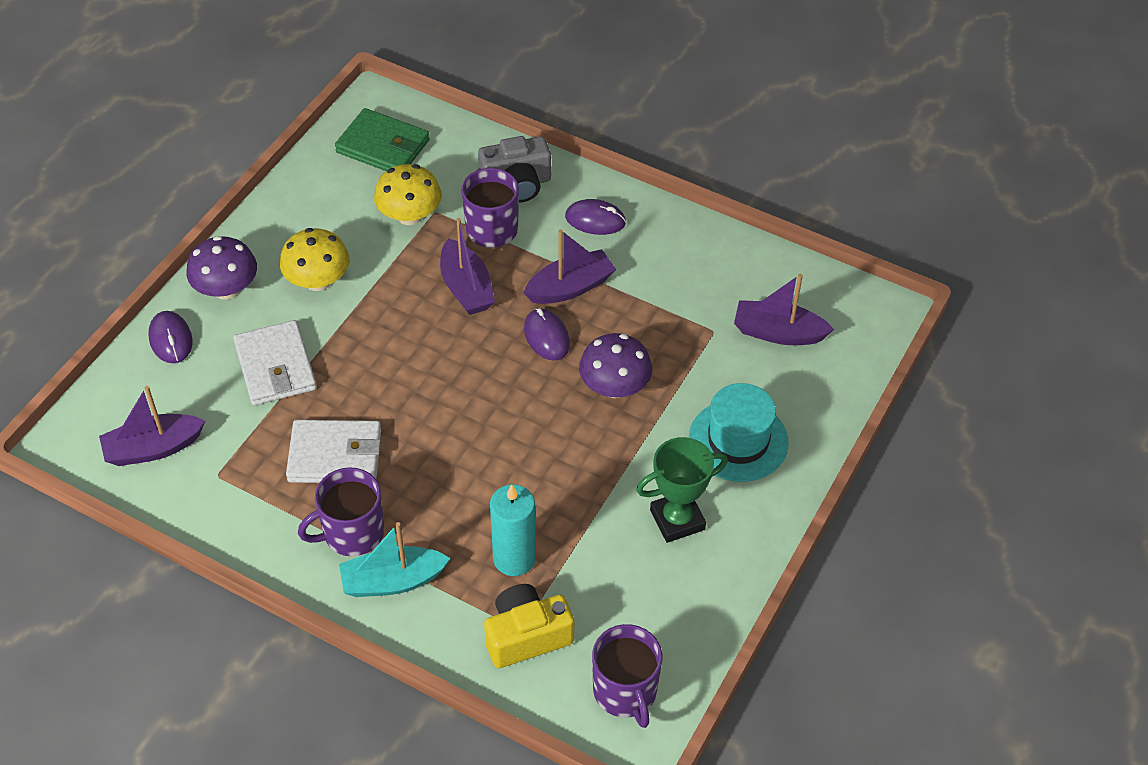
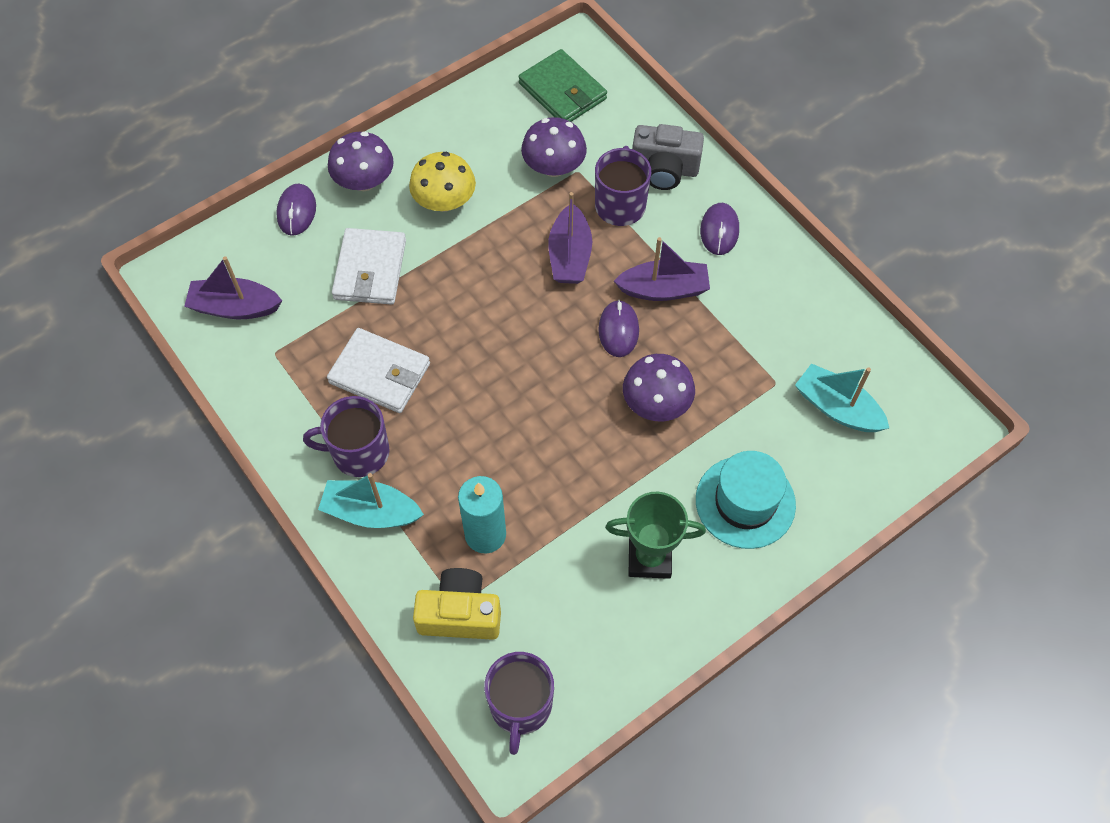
camera: 25 degrees right, 10 degrees up
yellow mushroom [374,164,442,225] -> purple mushroom [521,117,587,177]
purple mouse [565,199,626,235] -> purple mouse turned 60 degrees clockwise [700,203,739,255]
purple boat [734,274,834,345] -> turquoise boat [795,363,889,432]

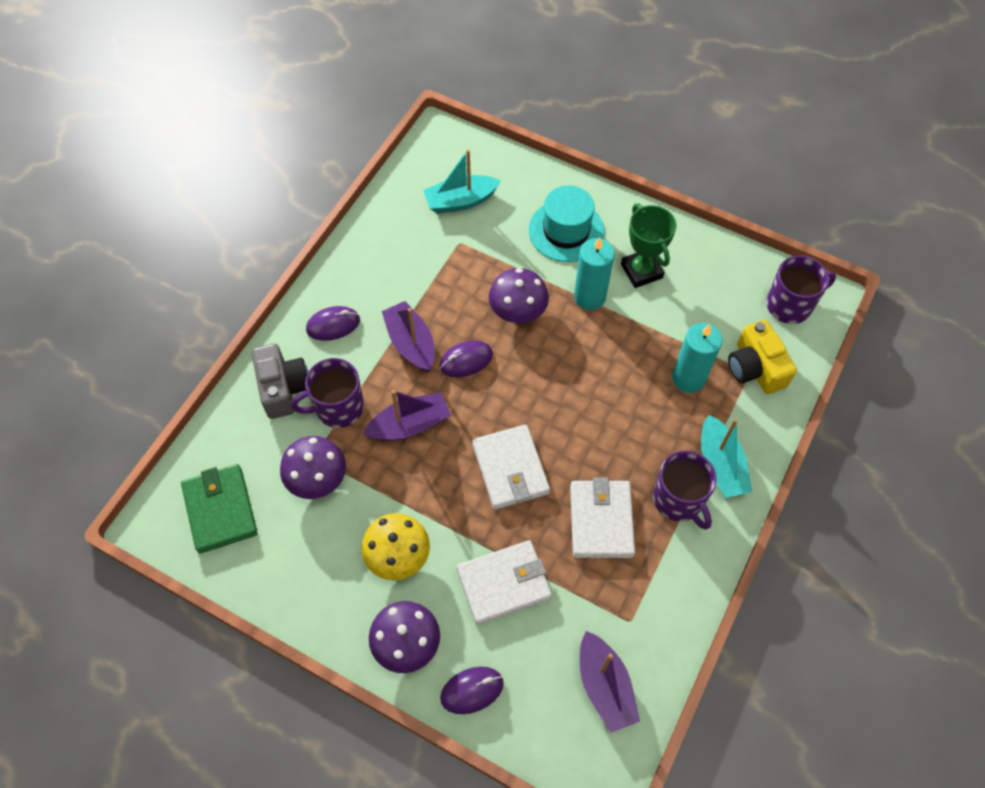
camera: 115 degrees left, 0 degrees up
green wallet [518,49,607,122] -> green wallet turned 45 degrees counterclockwise [181,464,258,553]
turquoise boat [795,363,889,432] -> turquoise boat turned 60 degrees clockwise [423,149,501,214]
none -> white wallet [472,424,550,510]
none -> turquoise candle [574,237,615,310]

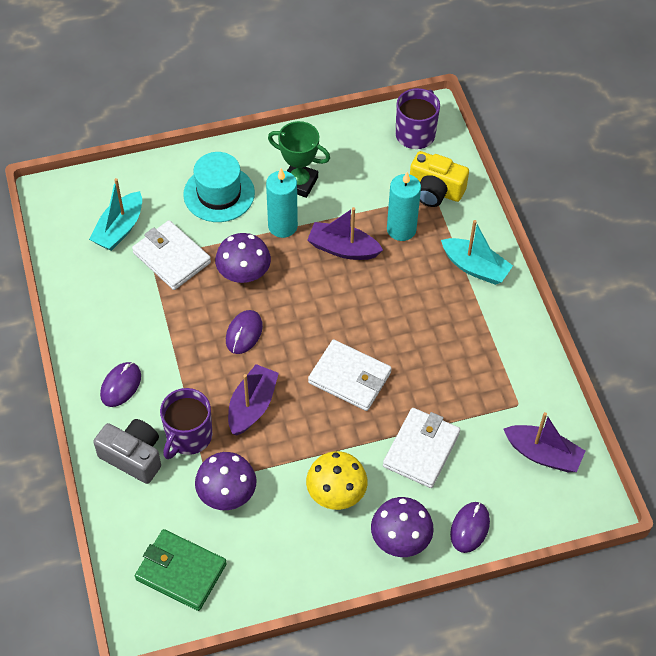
camera: 45 degrees left, 5 degrees down
purple boat [382,301,435,372] -> purple boat moved to [307,207,383,260]
white wallet [570,478,635,558] -> white wallet moved to [132,220,211,290]
purple mug [653,451,717,530] -> none

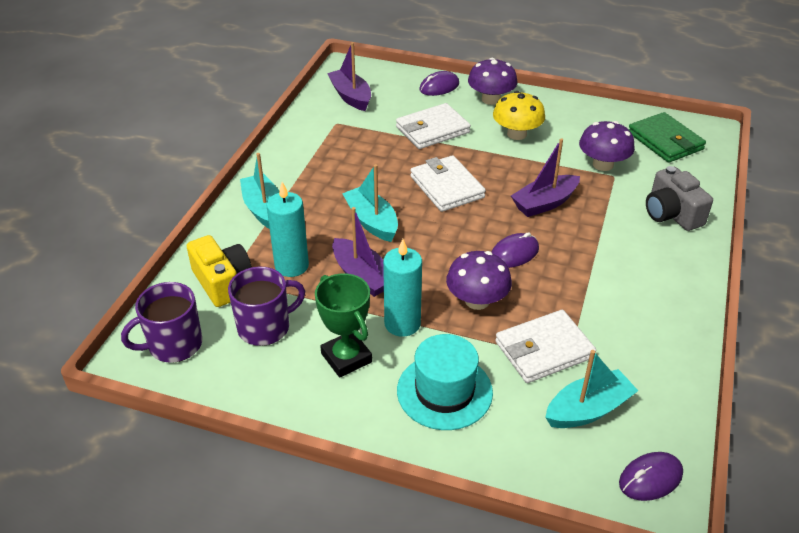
camera: 145 degrees left, 15 degrees down
purple mouse [100,362,141,407] -> purple mouse moved to [619,452,683,501]
white wallet [132,220,211,290] -> white wallet turned 75 degrees clockwise [495,310,596,383]
purple mug [160,388,213,459] -> purple mug moved to [228,267,305,346]
none -> turquoise boat [342,164,398,242]

